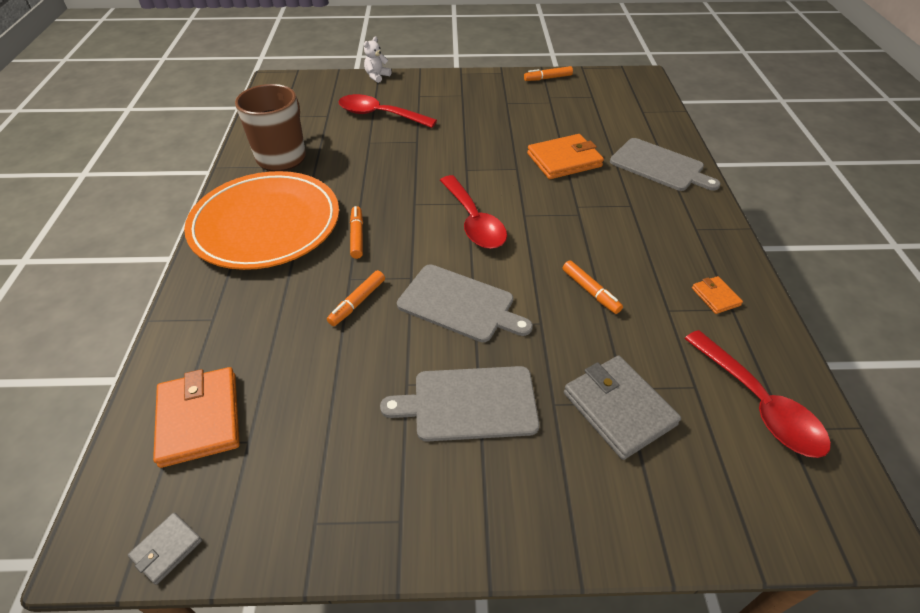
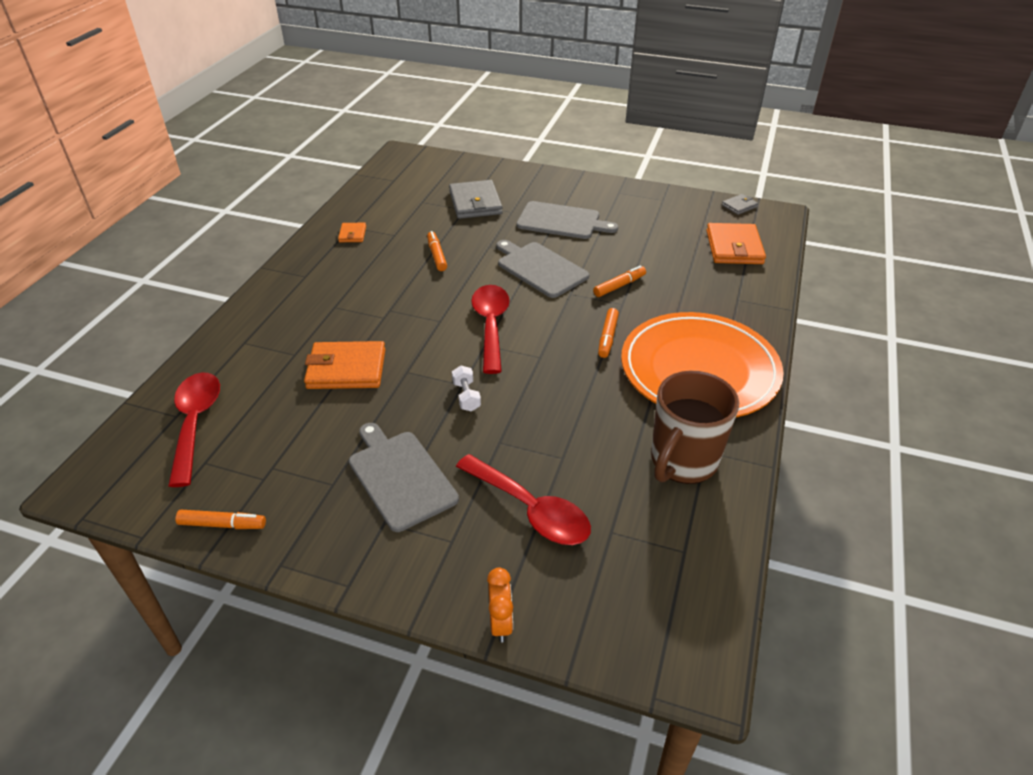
camera: 160 degrees left, 5 degrees down
white teddy bear [364,36,392,83] -> orange clock [487,568,513,643]
grey cutting board [610,138,721,191] -> grey cutting board moved to [349,423,459,532]
red spoon [684,330,831,458] -> red spoon moved to [168,372,220,487]
none -> white dumbbell [452,366,481,412]

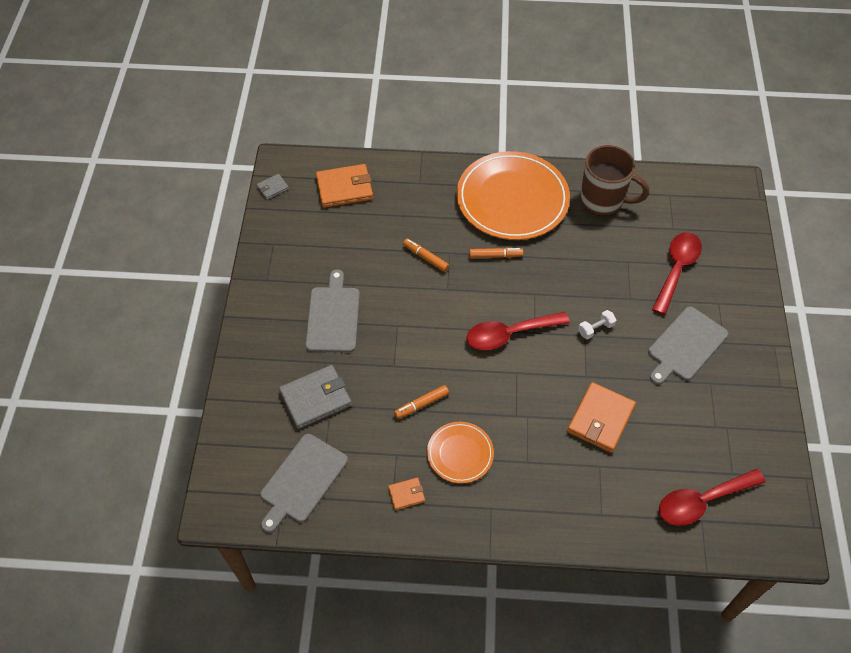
camera: 105 degrees left, 15 degrees up
orange marker [175,510,266,529] -> none
orange wallet [304,341,386,389] -> orange wallet turned 45 degrees clockwise [567,382,636,453]
orange clock [487,568,513,643] -> none
grey cutting board [496,240,589,298] -> grey cutting board moved to [260,434,348,533]
grey wallet [722,194,758,215] -> grey wallet turned 75 degrees counterclockwise [256,174,289,200]
none -> orange plate [427,422,494,484]

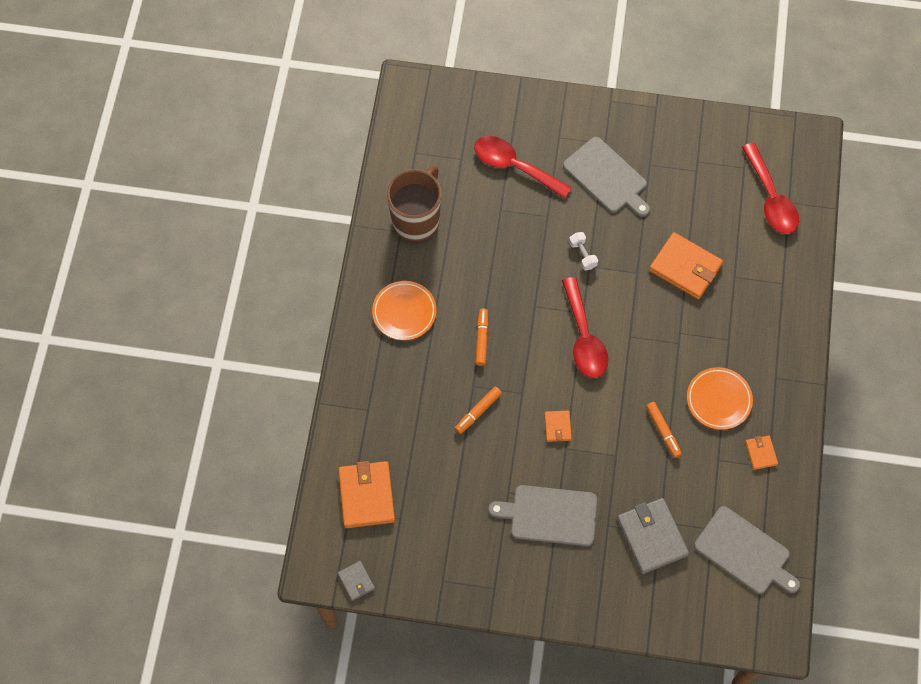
camera: 85 degrees left, 10 degrees up
orange plate [457,151,570,240] -> orange plate [372,281,437,340], size x0.50
none -> orange wallet [544,411,572,442]

